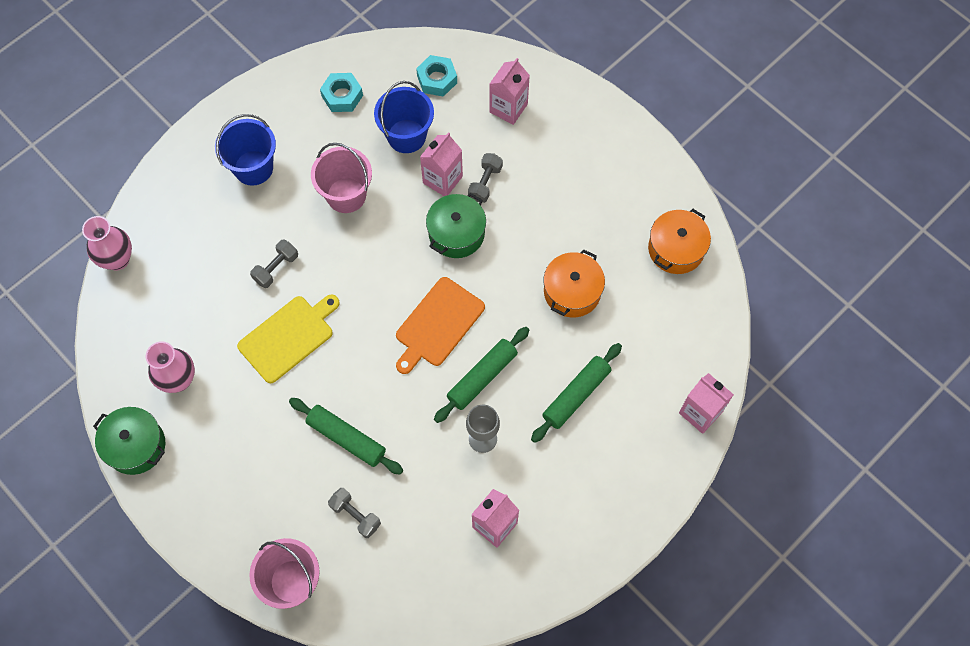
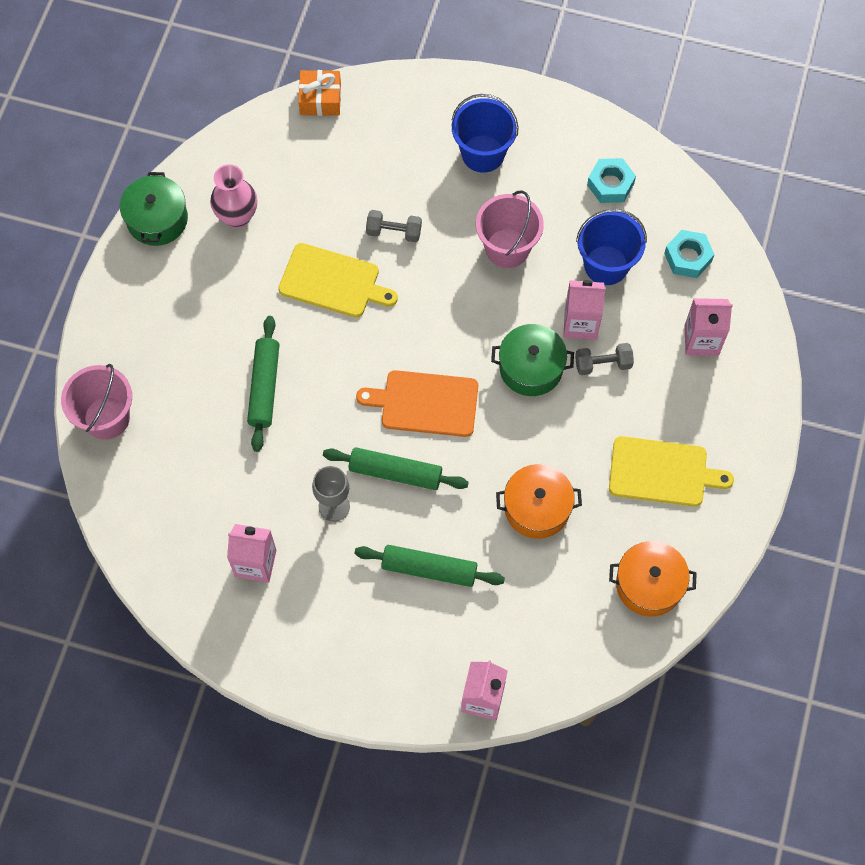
camera: 60 degrees right, 0 degrees up
pink vase [82,216,132,270] -> orange gift [298,70,341,116]
grey dumbbell [328,488,381,538] -> none
none -> yellow cutting board [609,436,734,507]

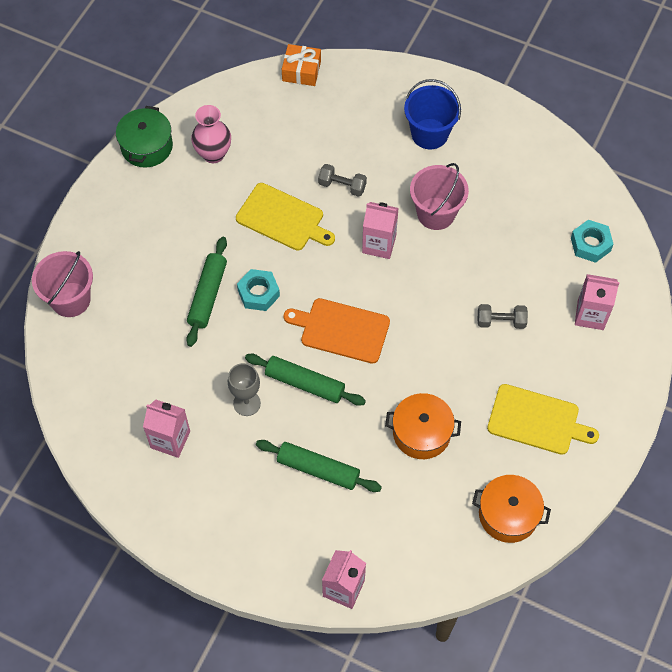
camera: 10 degrees right, 5 degrees down
green pot [491,324,574,396] -> none
pink carton [563,280,606,340] -> pink carton moved to [362,202,399,259]
blue bucket [576,209,647,285] -> none
turquoise nut [587,158,636,203] -> turquoise nut moved to [237,269,280,311]

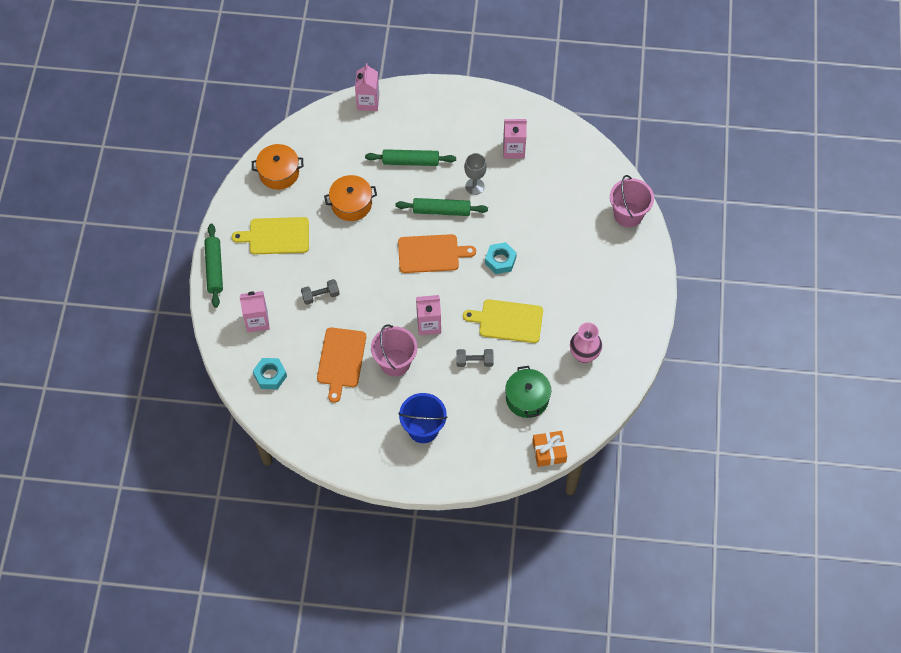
camera: 160 degrees right, 0 degrees up
green pot [116,106,173,168] -> green pot moved to [505,366,551,418]
green rolling pin [186,237,227,347] -> green rolling pin moved to [204,224,223,308]
none -> orange cutting board [317,327,366,403]

